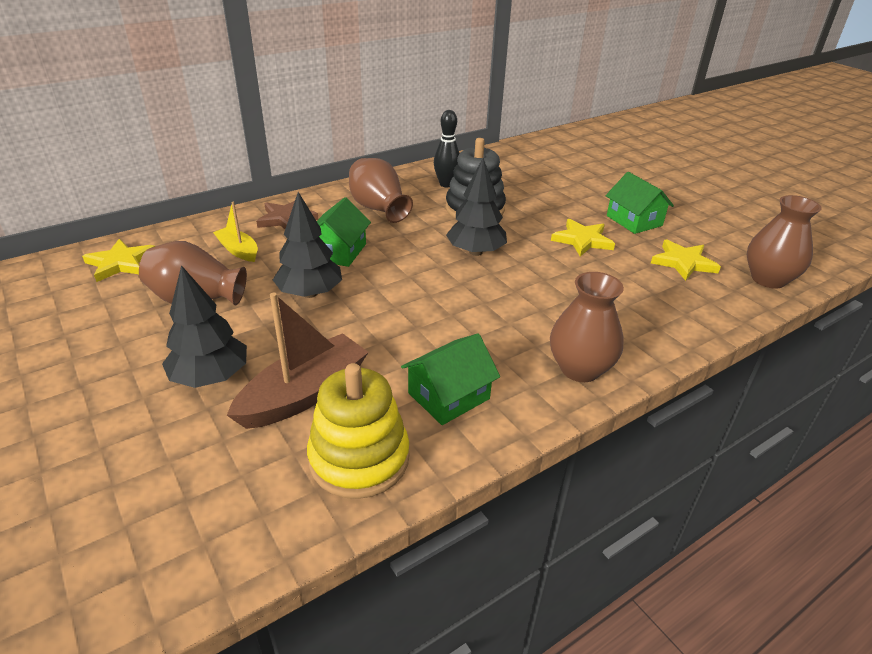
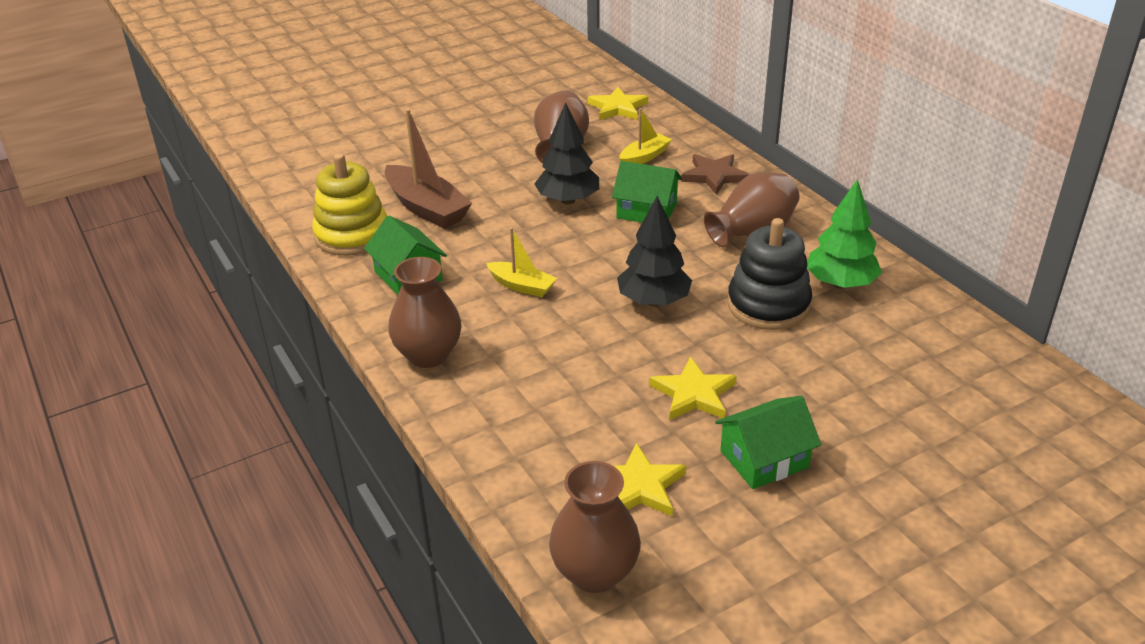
camera: 95 degrees right, 0 degrees up
black tree [162,265,247,388] -> none
black bowling pin [434,110,460,187] -> green tree [807,179,882,289]
none -> yellow boat [486,227,557,297]

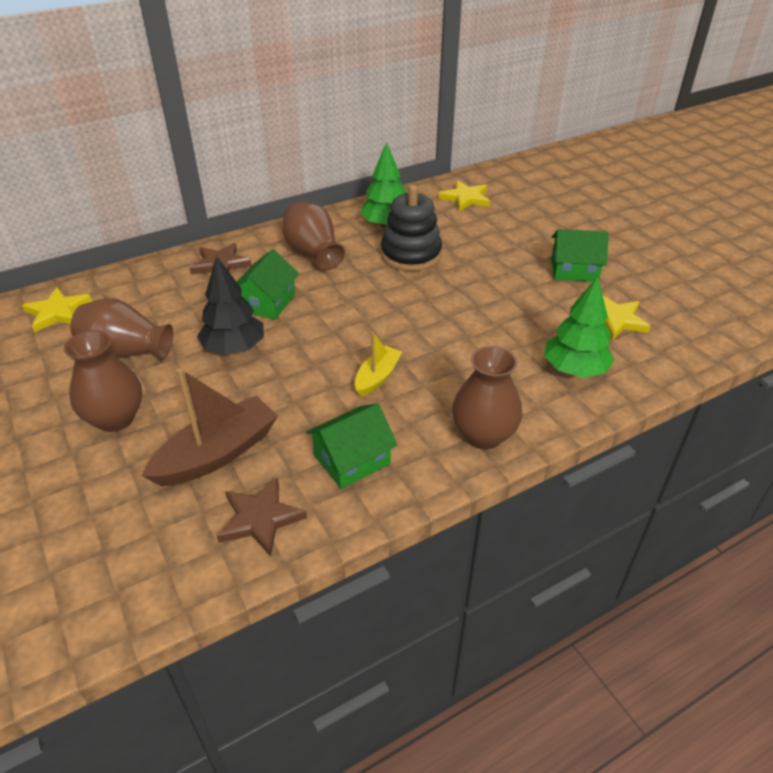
camera: 90 degrees left, 5 degrees up
yellow stacking toy [312,153,387,256] -> brown star [217,478,307,557]
brown vase [549,461,641,593] -> brown vase moved to [64,330,142,432]
black tree [617,196,692,306] -> none
yellow boat [619,108,672,164] -> none
yellow star [649,357,737,420] -> yellow star moved to [438,180,490,212]
green house [715,396,821,489] -> green house turned 60 degrees counterclockwise [551,229,608,282]
none -> green tree [544,276,615,378]

